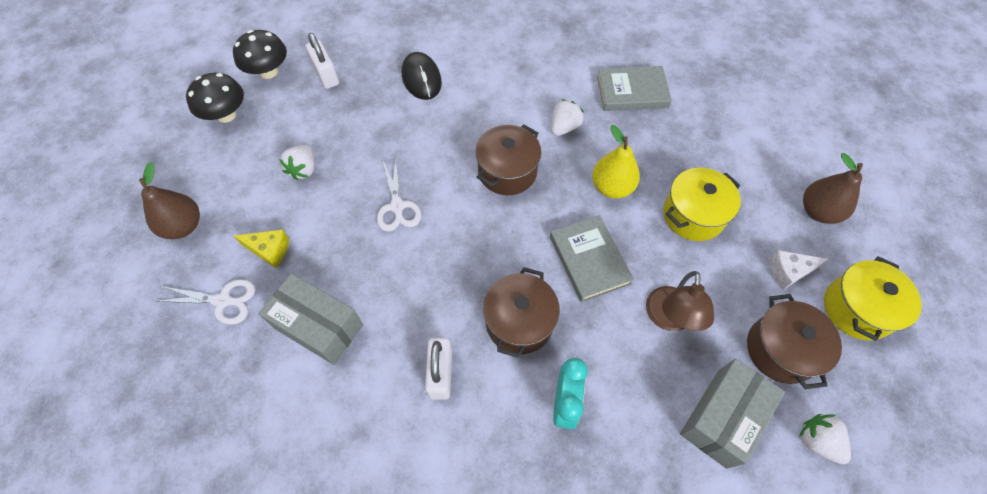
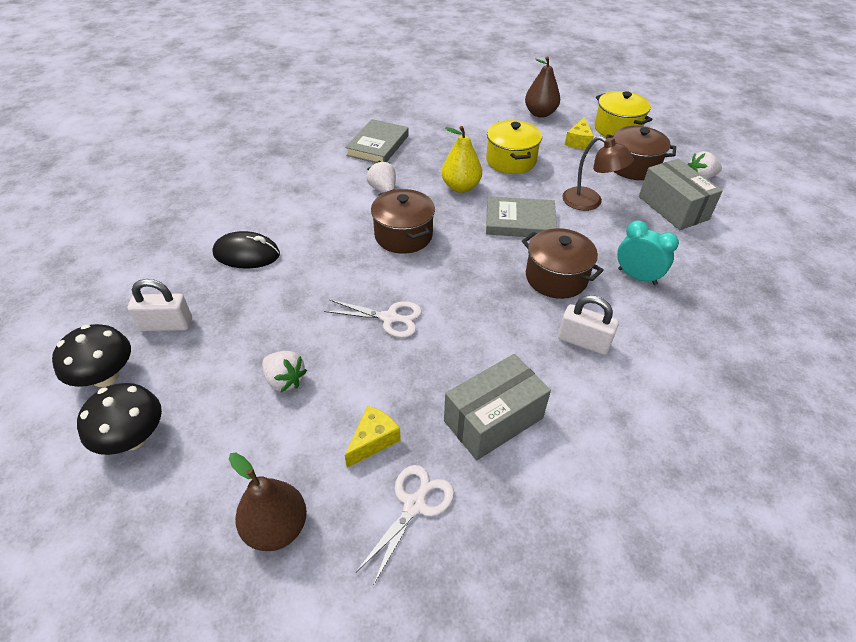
camera: 65 degrees left, 15 degrees down
white cheese [769,250,829,290] -> yellow cheese [565,117,594,149]

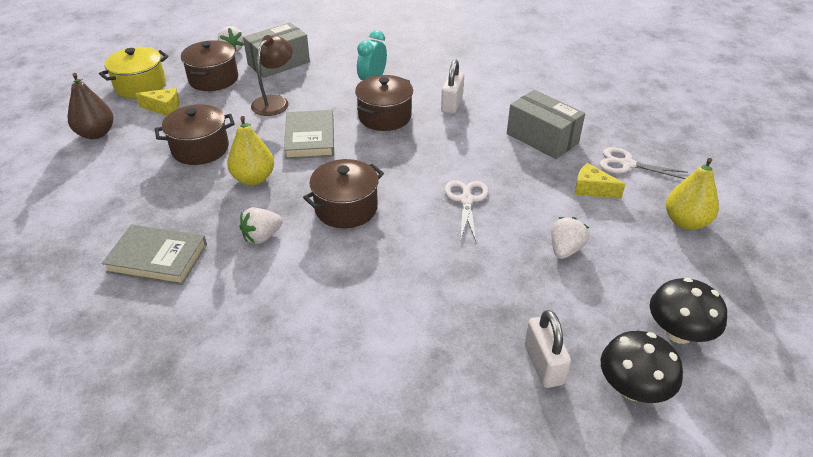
camera: 100 degrees left, 5 degrees down
black mouse [212,231,280,269] -> none
brown pear [229,453,307,551] -> yellow pear [666,158,719,230]
yellow pot [486,120,542,174] -> brown pot [155,104,235,165]

